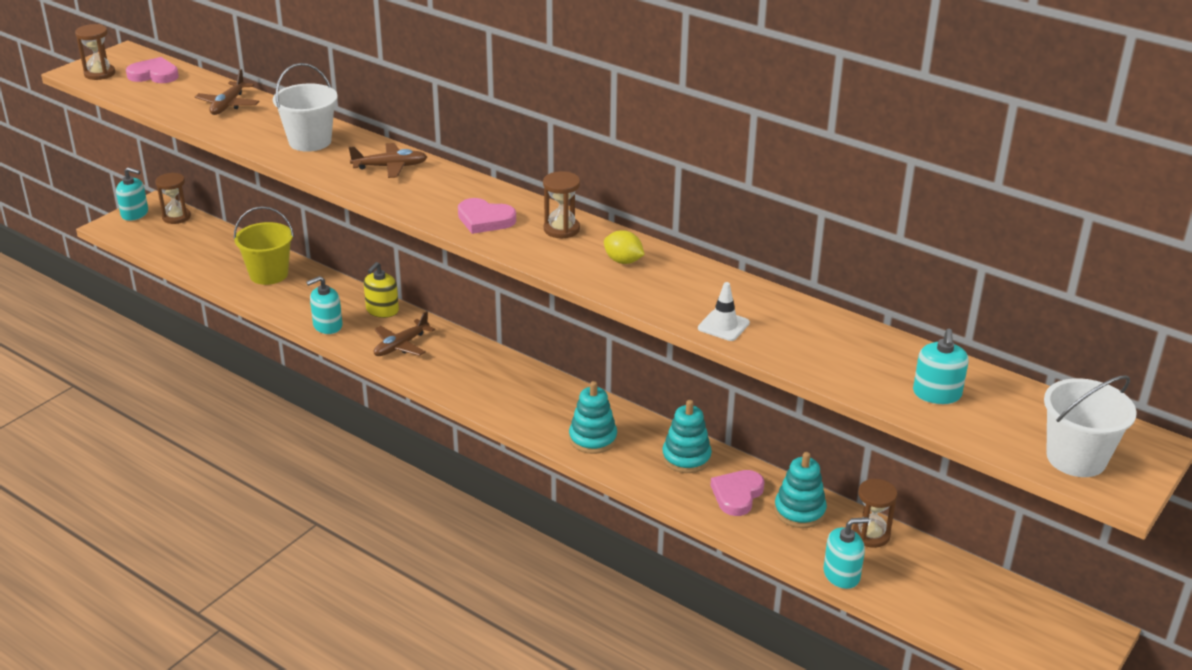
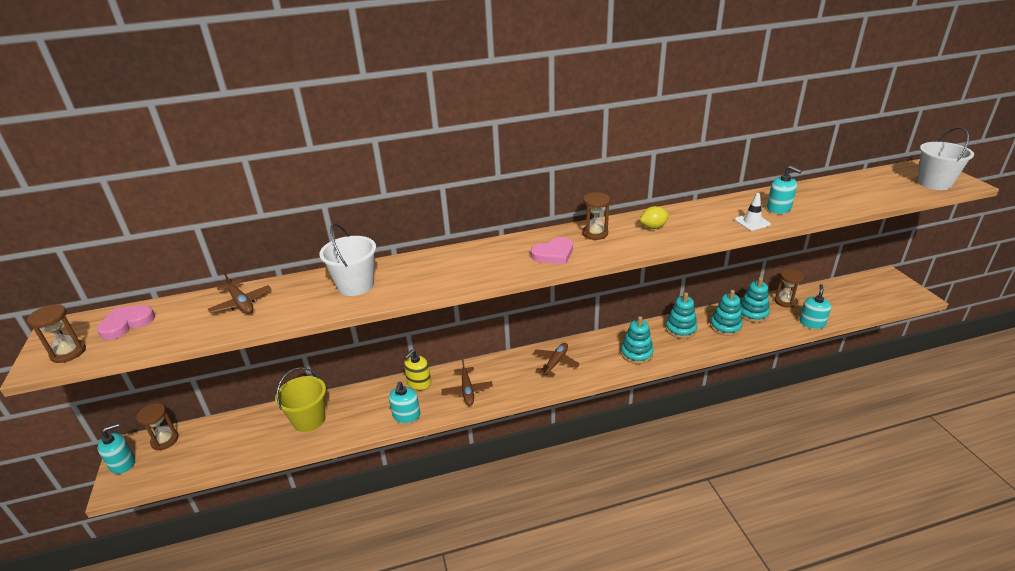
camera: 50 degrees left, 0 degrees up
brown plane [349,143,427,178] -> brown plane moved to [533,343,580,377]
yellow soap dispenser [364,262,399,318] -> yellow soap dispenser turned 60 degrees clockwise [404,350,431,390]
pink heart [710,470,765,516] -> turquoise stacking toy [710,290,743,336]
turquoise soap dispenser [913,328,969,404] -> turquoise soap dispenser moved to [767,166,802,214]

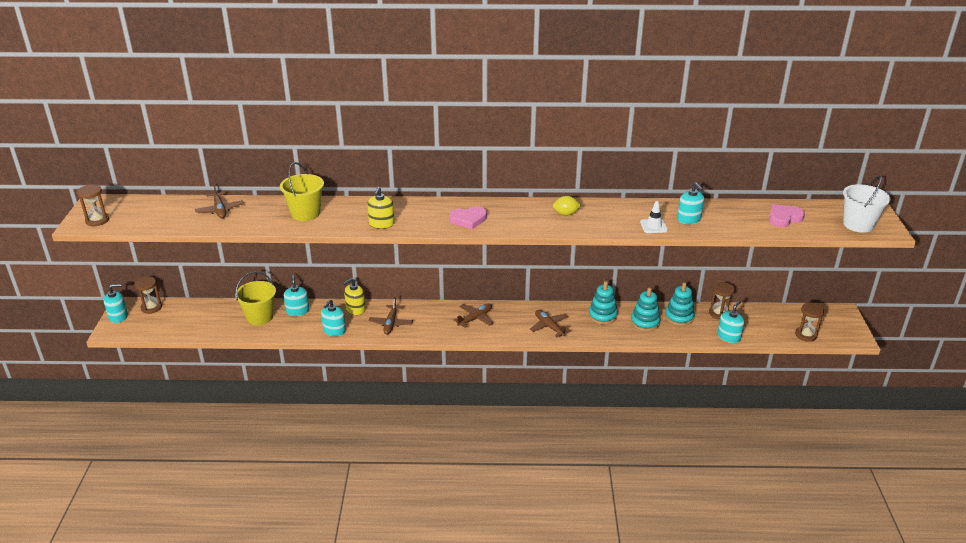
camera: 15 degrees right, 0 degrees up
pink heart [97,305,155,340] -> pink heart moved to [769,204,805,227]
white bucket [319,223,376,296] -> yellow bucket [280,162,324,221]
brown hourglass [582,192,610,240] -> brown hourglass moved to [795,303,824,342]
turquoise stacking toy [621,316,654,364] -> brown plane [530,310,571,338]
none -> turquoise soap dispenser [284,275,309,316]
none -> yellow soap dispenser [367,187,395,229]

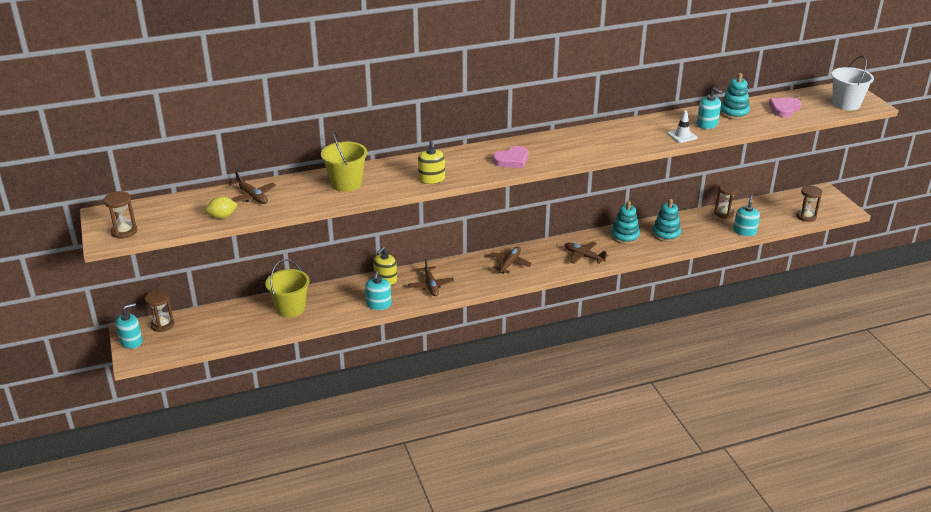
camera: 20 degrees left, 0 degrees up
turquoise soap dispenser [284,275,309,316] -> none
yellow lemon [553,196,581,216] -> yellow lemon moved to [205,196,238,219]
turquoise stacking toy [665,282,695,326] -> turquoise stacking toy moved to [720,73,750,120]

